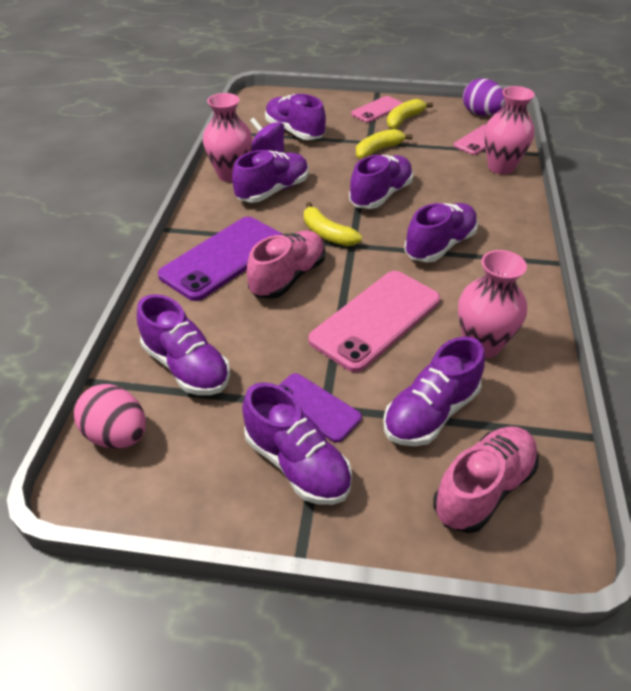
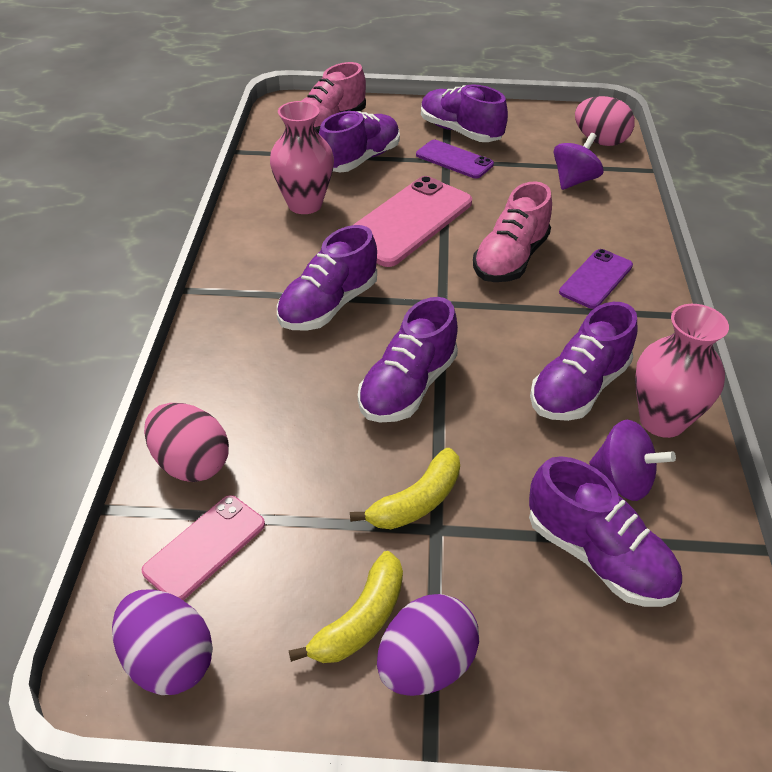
camera: 175 degrees right, 0 degrees up
purple shoe [137,294,230,395] -> purple spinning top [553,133,603,190]
purple phone [158,217,283,301] -> purple phone [559,249,633,309], size x0.57
yellow banana [304,202,362,246] -> none
pink phone [351,96,402,122] -> purple egg [377,594,479,696]
pink vase [484,86,535,174] -> pink egg [144,403,229,482]

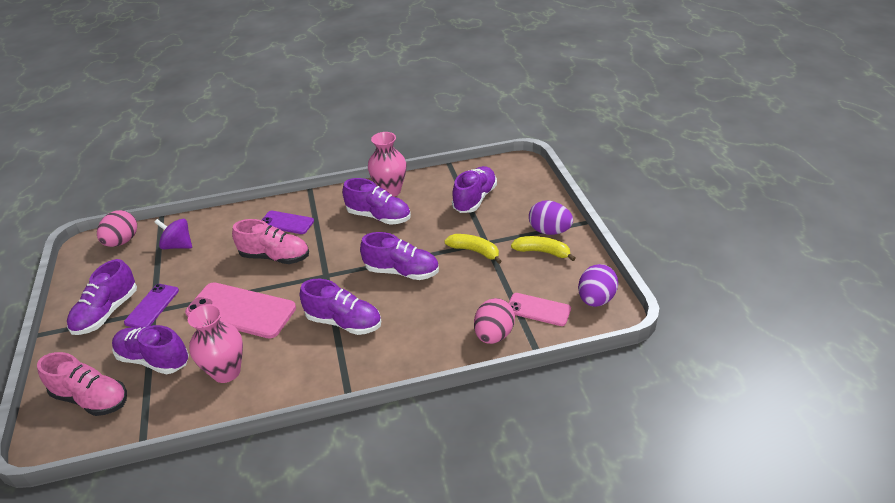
camera: 105 degrees left, 5 degrees down
purple spinning top [589,420,676,501] -> none

